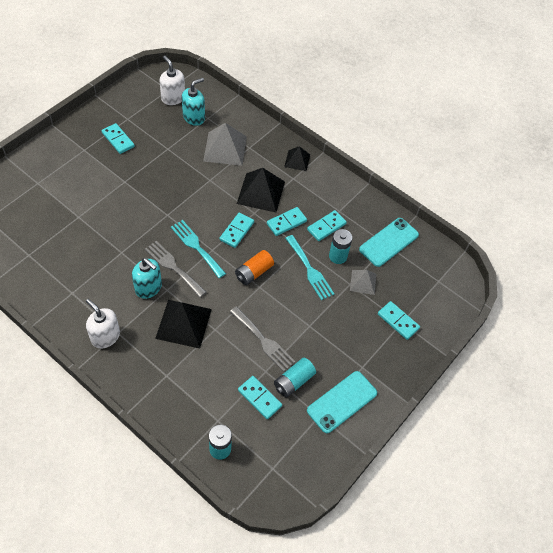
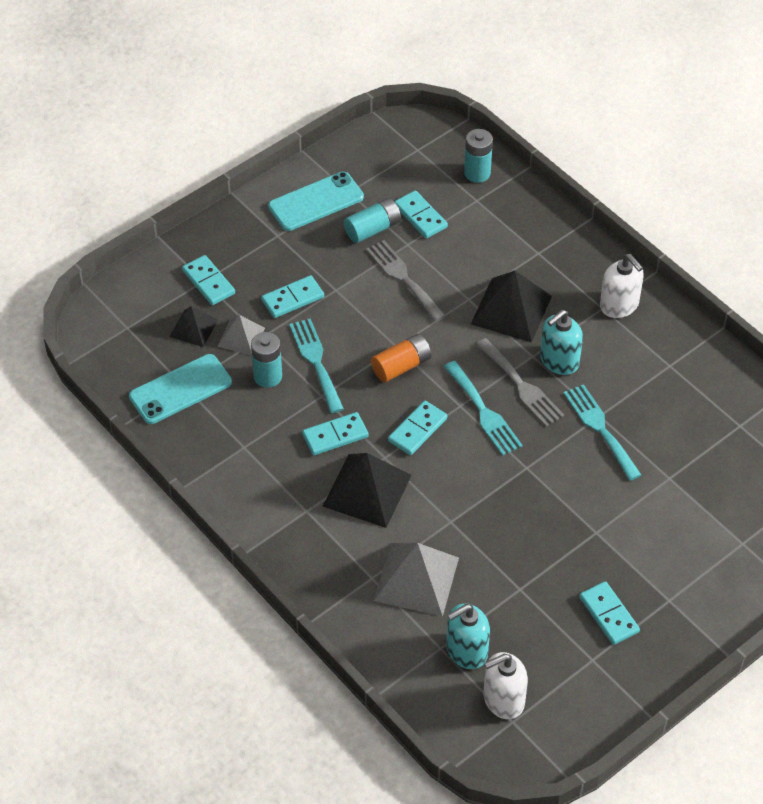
camera: 165 degrees left, 5 degrees down
turquoise soap dispenser [132,258,162,299] -> turquoise soap dispenser turned 90 degrees counterclockwise [540,310,583,375]
white soap dispenser [159,56,185,105] -> white soap dispenser turned 90 degrees clockwise [484,652,528,719]
black pyramid [284,146,310,171] -> black pyramid moved to [169,306,218,347]
turquoise domino [307,210,347,241] -> turquoise domino moved to [261,275,324,318]
none -> turquoise fork [563,384,641,481]

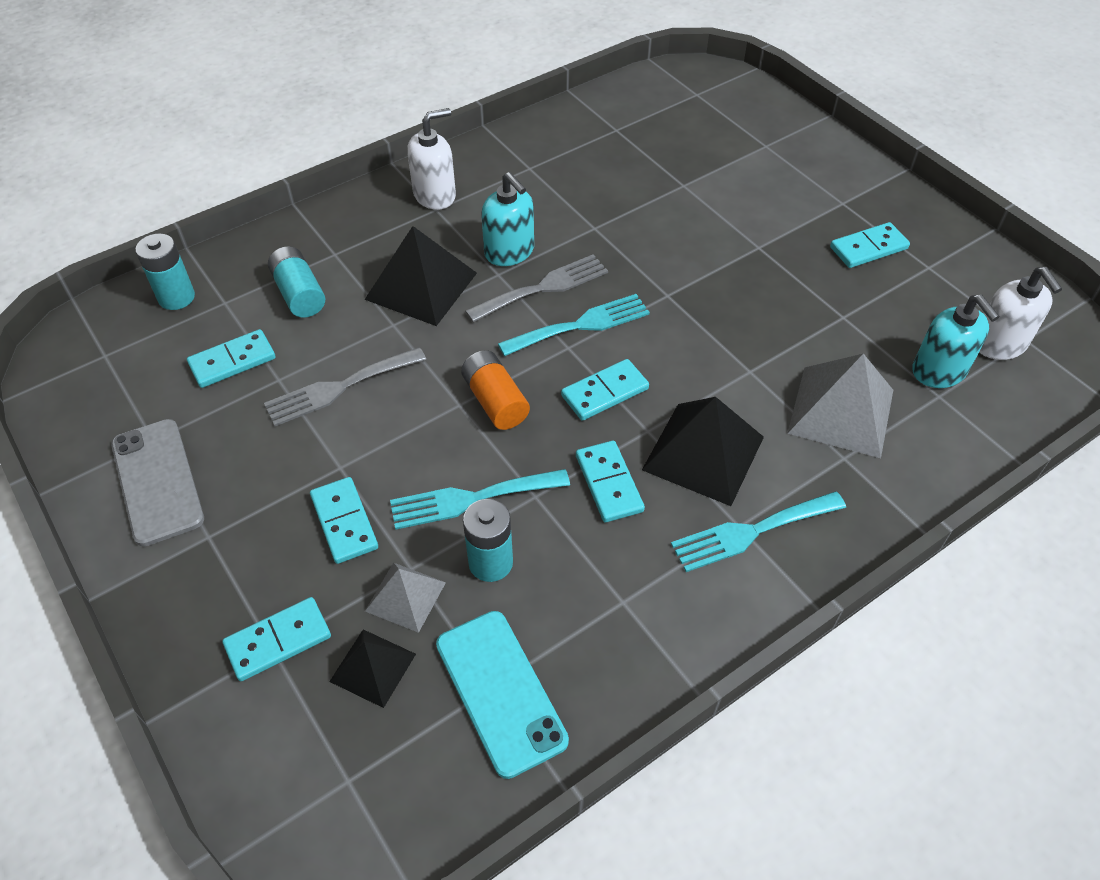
camera: 85 degrees left, 0 degrees up
turquoise phone [268,172,364,231] -> grey phone [111,419,204,546]
turquoise battery [344,198,401,243] -> turquoise battery moved to [268,246,325,318]
turquoise domino [388,400,447,455] -> turquoise domino turned 75 degrees counterclockwise [561,359,649,421]
turquoise fork [563,384,641,481] -> turquoise fork moved to [671,491,846,572]

